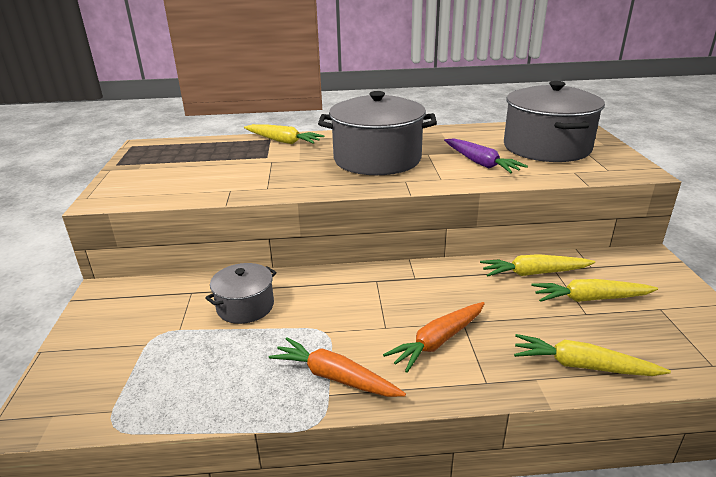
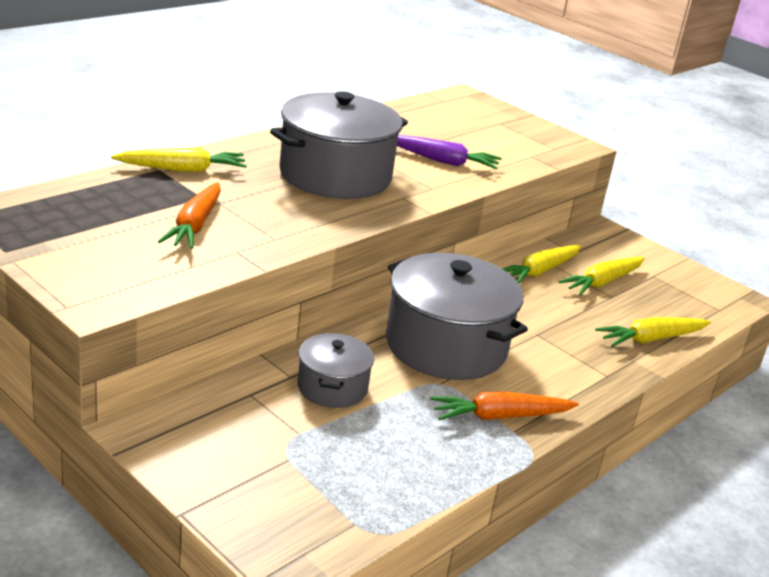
camera: 45 degrees left, 0 degrees up
orange carrot [383,302,485,373] -> orange carrot moved to [158,182,221,249]
grey pot [504,81,605,162] -> grey pot moved to [386,253,528,380]

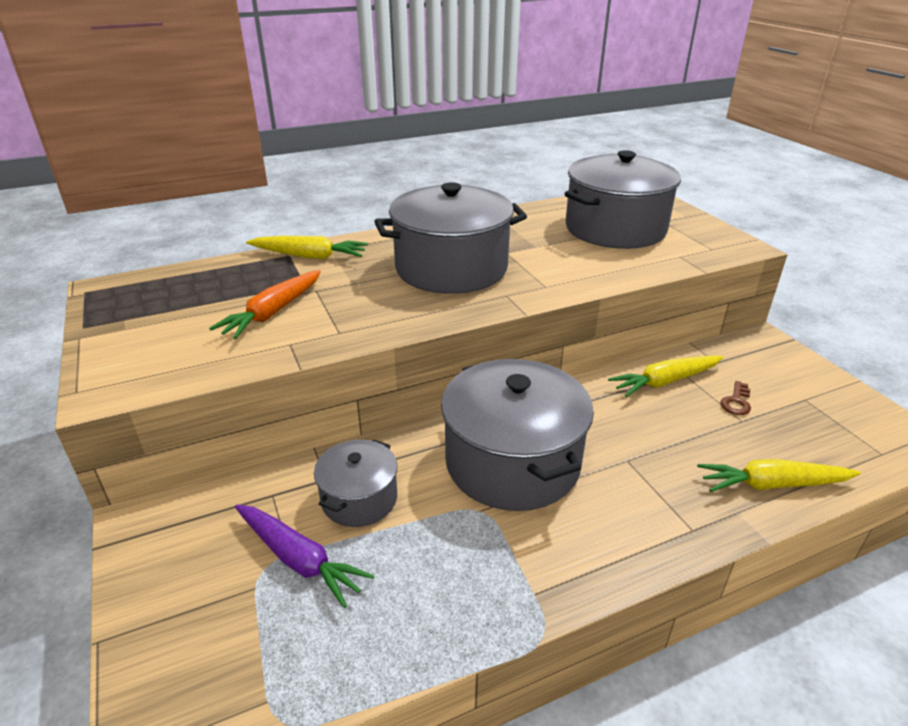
camera: 25 degrees right, 5 degrees up
purple carrot [397,135,502,169] -> purple carrot moved to [235,505,374,608]
orange carrot [430,392,579,420] -> none
yellow carrot [558,257,645,295] -> brown key [720,381,751,415]
none -> grey pot [565,150,681,249]

